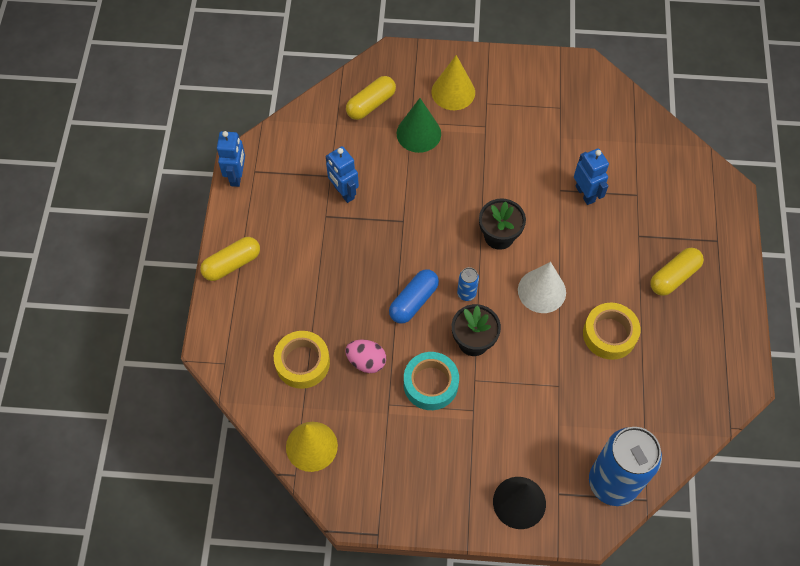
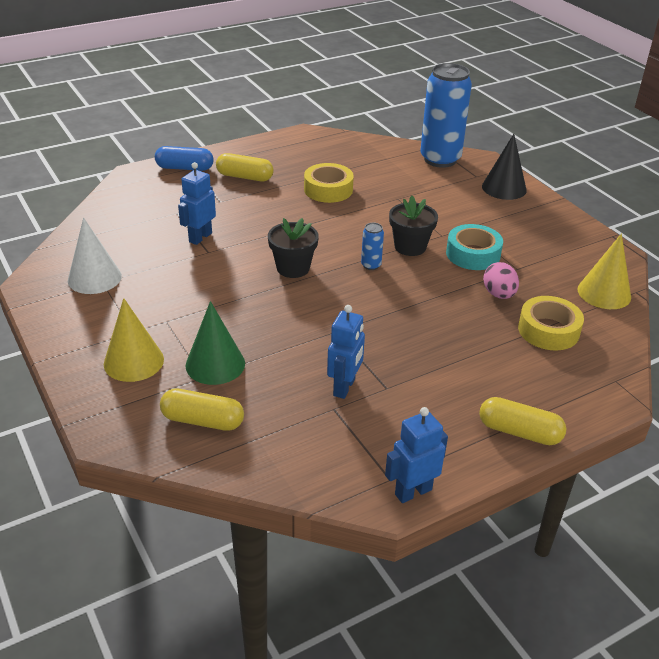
camera: 125 degrees left, 25 degrees down
blue capsule [389,269,439,323] -> blue capsule moved to [155,146,214,171]
white cone [518,262,566,313] -> white cone moved to [68,218,122,294]

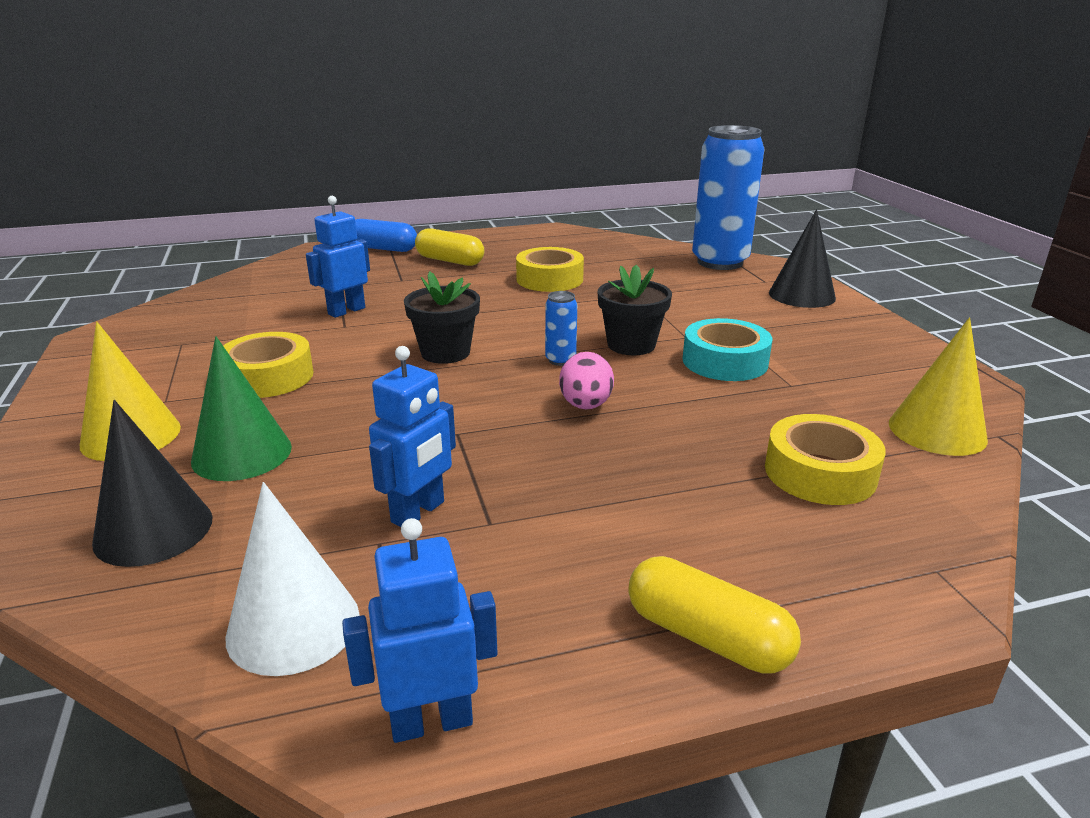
camera: 15 degrees right, 10 degrees down
white cone [68,218,122,294] -> white cone moved to [225,482,359,676]
yellow capsule [160,388,244,431] -> black cone [92,400,213,567]
pink egg [483,262,519,299] -> pink egg moved to [559,352,614,409]
none -> yellow tape [223,332,314,398]

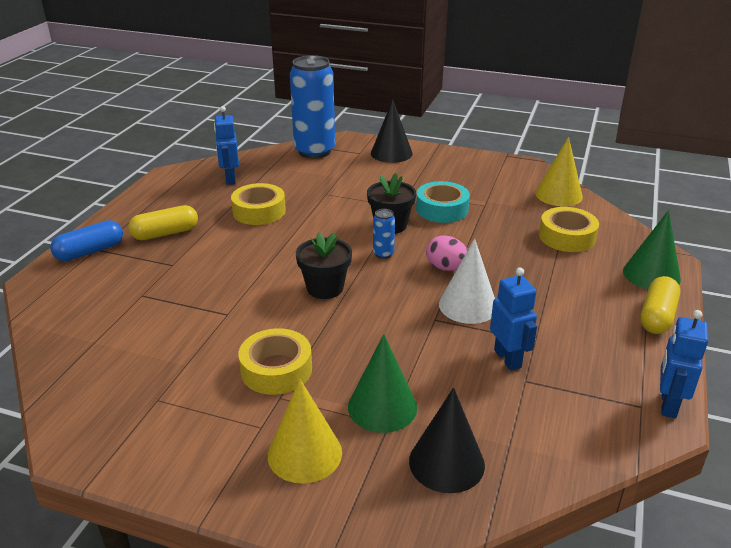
camera: 55 degrees left, 5 degrees up
white cone [225,482,359,676] -> white cone moved to [439,239,495,324]
blue robot [306,196,370,318] -> blue robot moved to [214,106,239,185]
yellow capsule [628,556,801,674] -> yellow capsule turned 45 degrees counterclockwise [640,276,680,334]
none -> green cone [623,210,681,289]

